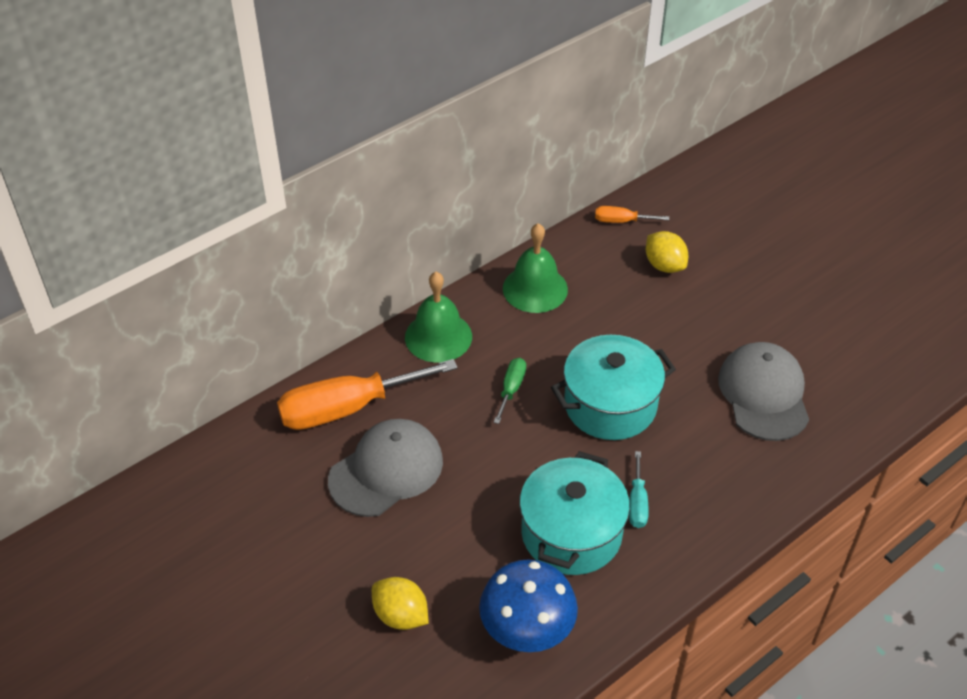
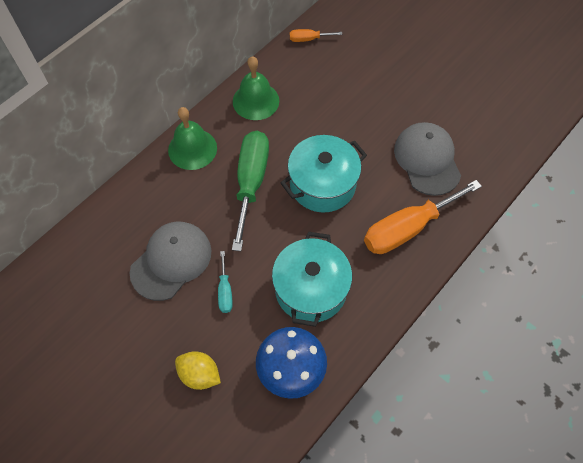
camera: 10 degrees left, 15 degrees up
orange screwdriver [277,359,458,430] -> orange screwdriver moved to [364,180,482,254]
green screwdriver [494,358,526,424] -> green screwdriver [232,131,269,251], size x2.17
turquoise screwdriver [629,451,649,528] -> turquoise screwdriver moved to [218,251,233,313]
yellow lemon [646,231,688,273] -> none

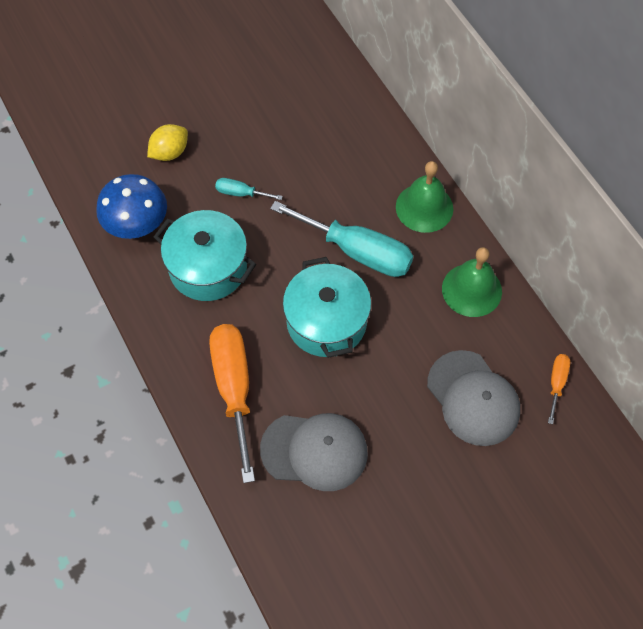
camera: 110 degrees right, 0 degrees up
grey cap [130,222,211,301] -> grey cap moved to [427,350,520,446]
green screwdriver [232,131,269,251] -> turquoise screwdriver [270,201,413,277]

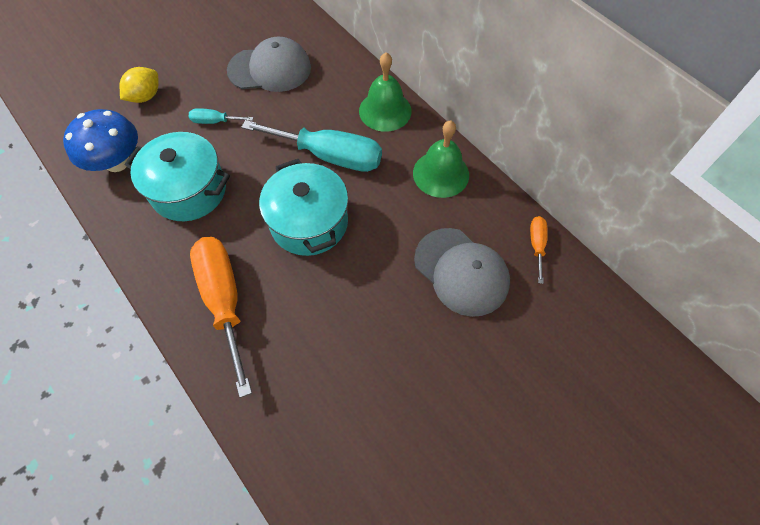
camera: 10 degrees left, 0 degrees up
grey cap [260,413,368,491] -> grey cap moved to [227,37,311,92]

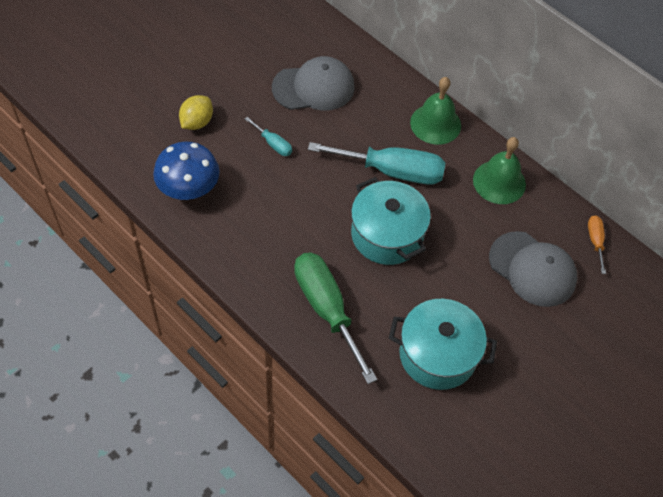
camera: 10 degrees left, 5 degrees down
turquoise pot [125,132,230,221] -> turquoise pot moved to [389,299,497,390]
turquoise screwdriver [189,108,253,124] -> turquoise screwdriver turned 135 degrees counterclockwise [245,117,292,156]
orange screwdriver [190,237,252,398] -> green screwdriver [294,253,378,384]

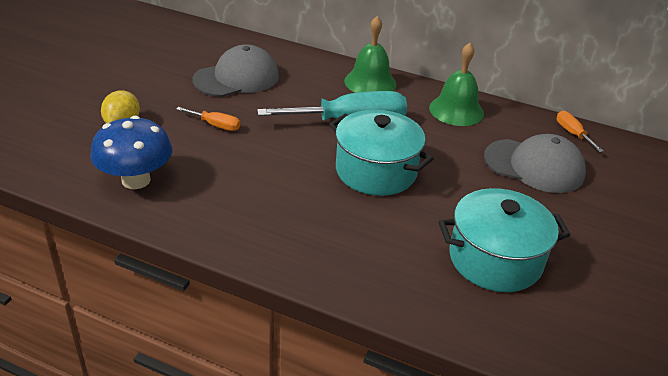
camera: 20 degrees left, 20 degrees down
turquoise screwdriver [245,117,292,156] -> orange screwdriver [176,107,240,131]
green screwdriver [294,253,378,384] -> none

